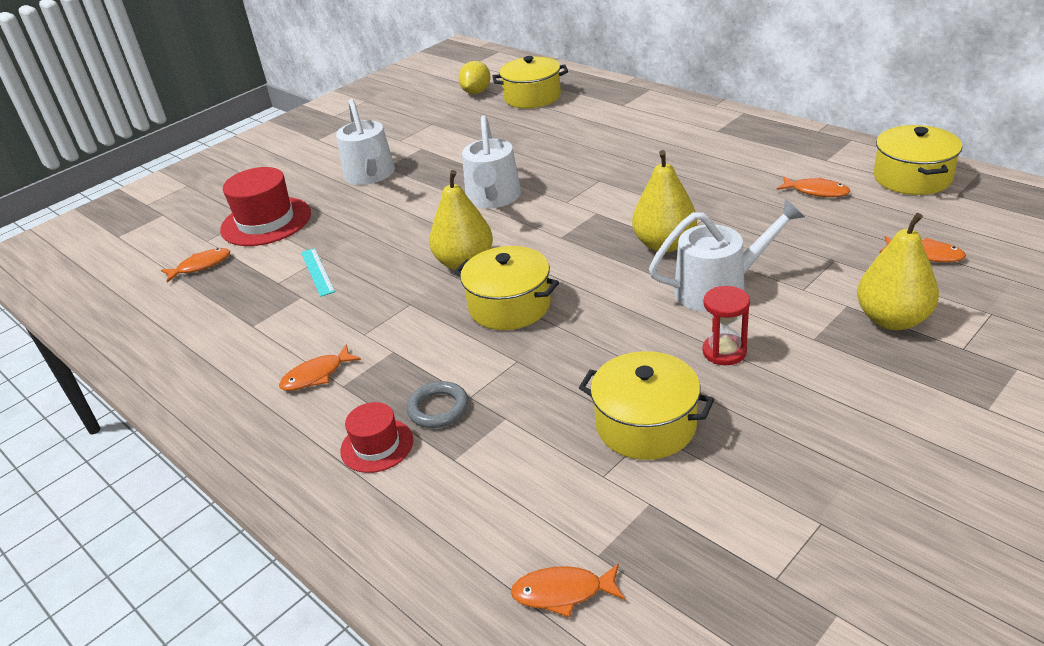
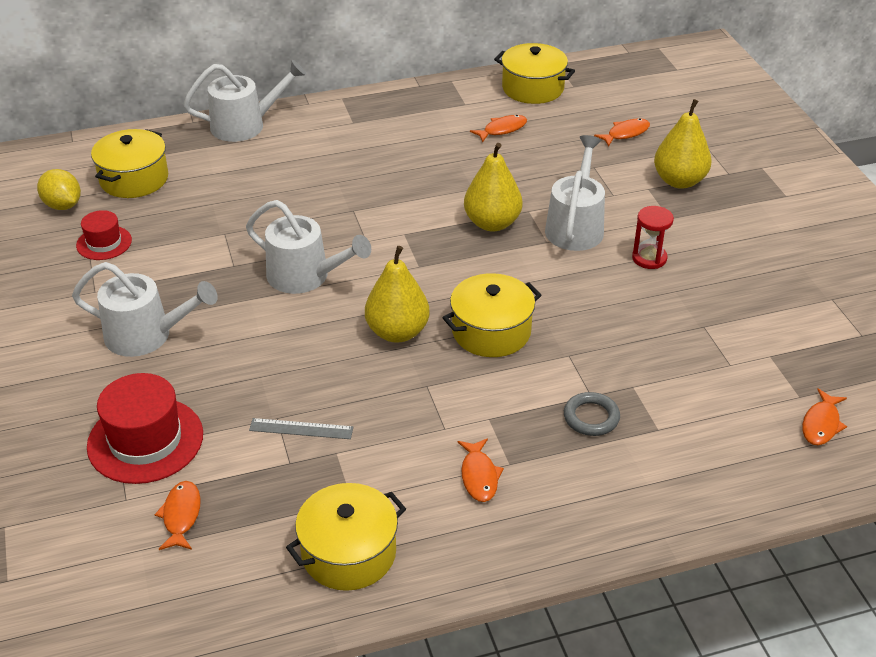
camera: 65 degrees left, 5 degrees up
turquoise ruler [301,248,335,297] -> grey ruler [249,418,353,439]
red hat [340,402,413,473] -> red hat moved to [76,210,132,260]
yellow pot [579,351,714,460] -> yellow pot moved to [286,483,406,591]
none -> white watering can [183,60,306,142]

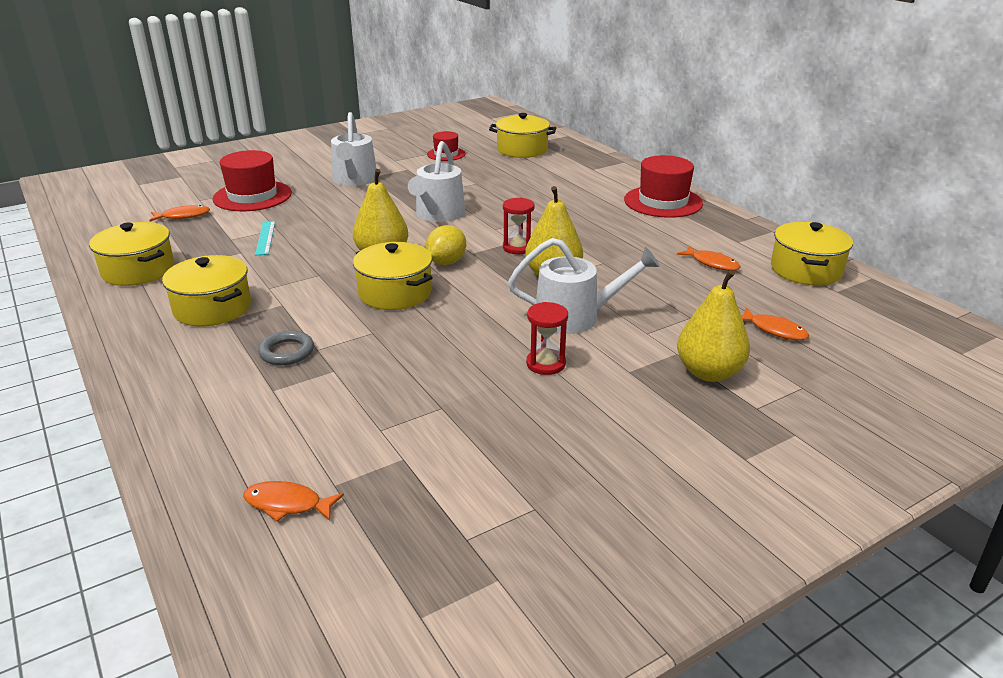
camera: 75 degrees right, 10 degrees down
yellow lemon [37,169,81,210] -> yellow lemon moved to [425,225,466,265]
white watering can [183,60,306,142] -> none
grey ruler [249,418,353,439] -> turquoise ruler [255,221,275,256]
orange fish [458,438,504,502] -> yellow pot [162,255,251,327]
none -> red hourglass [503,198,535,254]
none -> red hat [624,155,703,218]

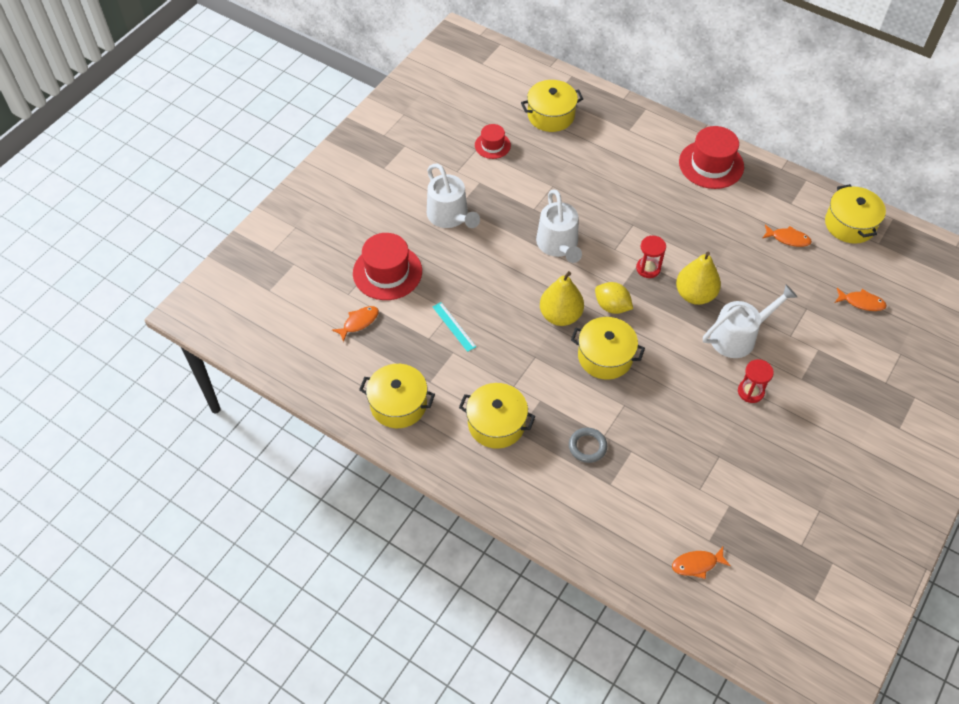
camera: 25 degrees left, 25 degrees up
yellow lemon [425,225,466,265] -> yellow lemon turned 60 degrees counterclockwise [595,282,633,314]
yellow pear [677,270,750,382] -> none

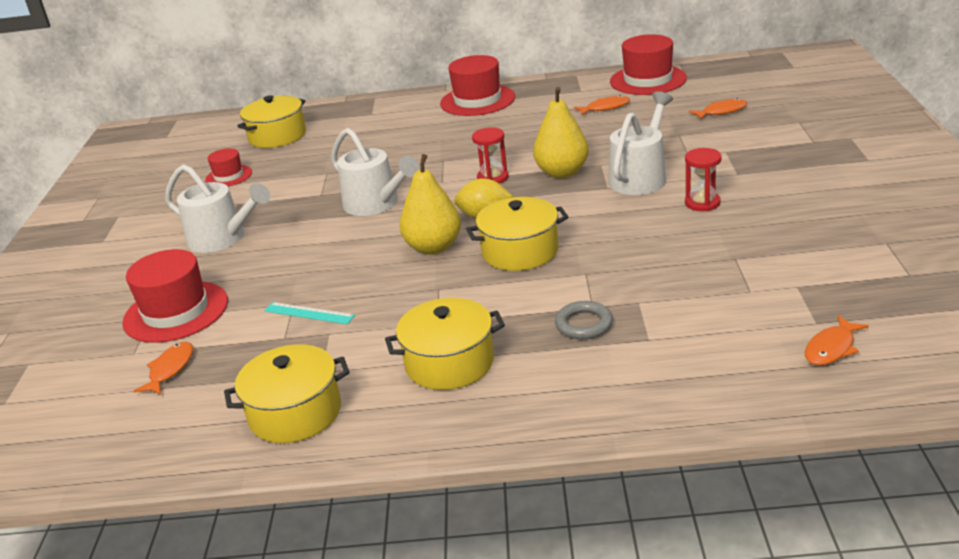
camera: 30 degrees left, 25 degrees down
yellow pot [825,184,886,244] -> red hat [610,34,687,95]

